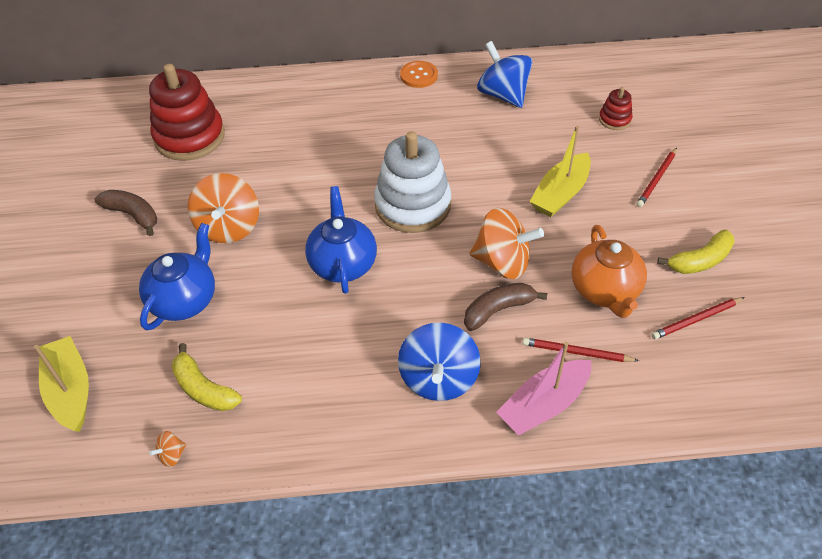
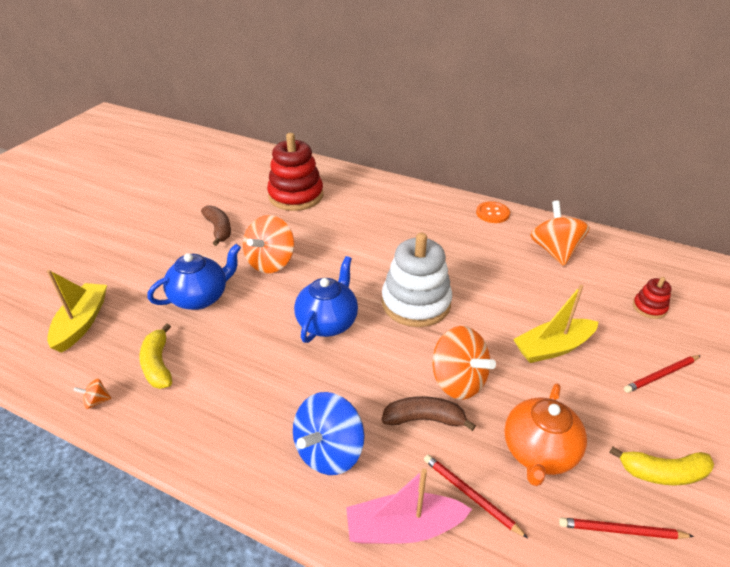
camera: 30 degrees right, 10 degrees down
blue spinning top [477,41,532,108] -> orange spinning top [530,200,590,266]

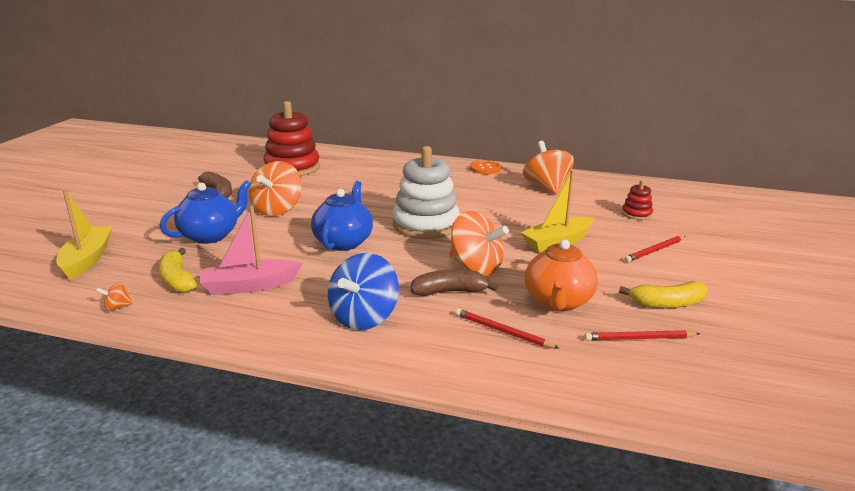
camera: 10 degrees left, 15 degrees down
pink boat [346,468,472,544] -> pink boat moved to [200,206,302,295]

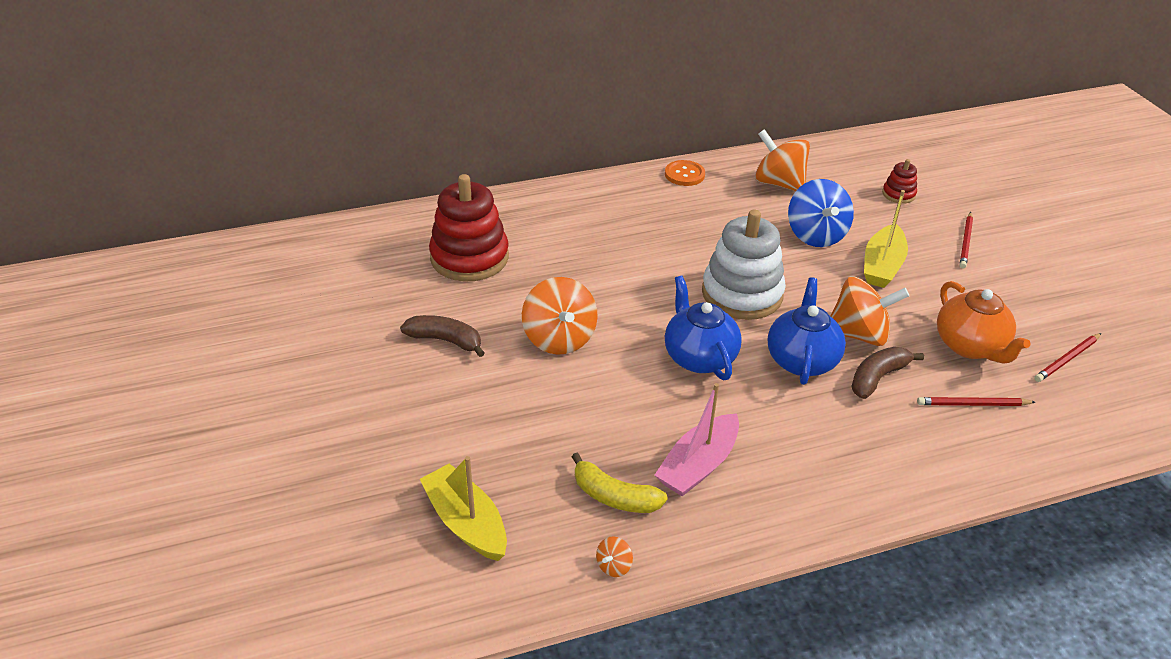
camera: 35 degrees left, 15 degrees up
blue teapot [160,180,251,244] -> blue teapot moved to [768,277,846,385]
blue spinning top [328,253,399,330] -> blue spinning top moved to [788,179,854,247]
yellow banana [619,281,708,308] -> none

